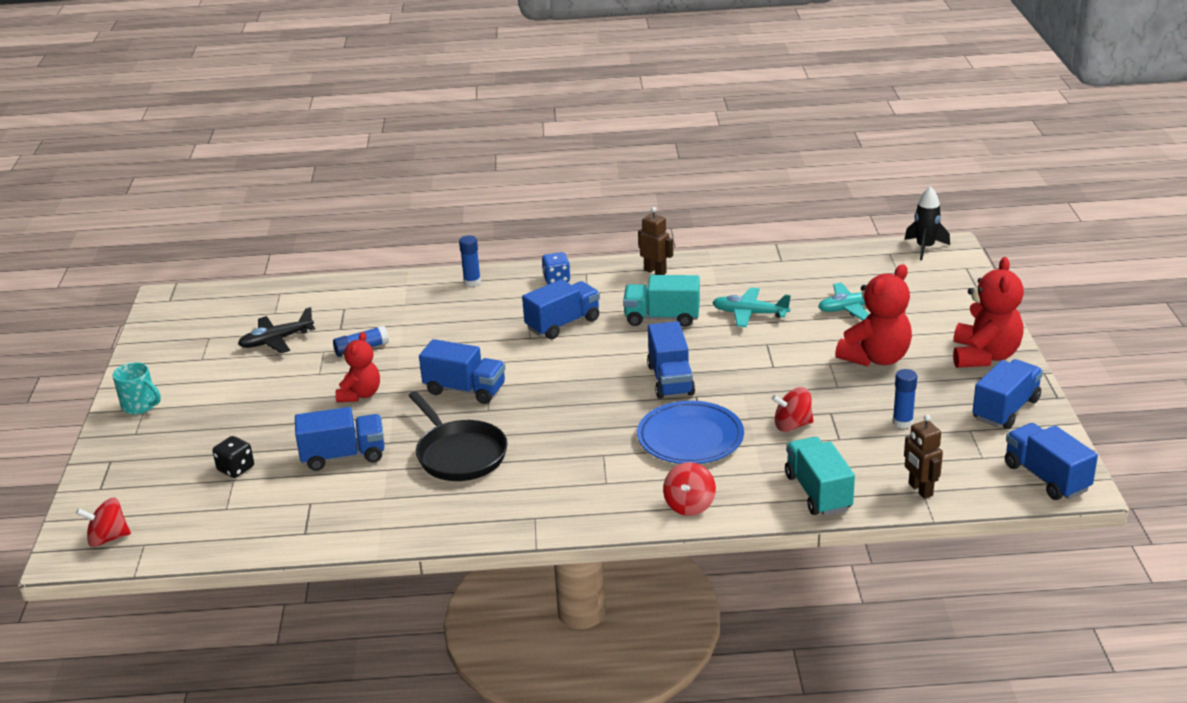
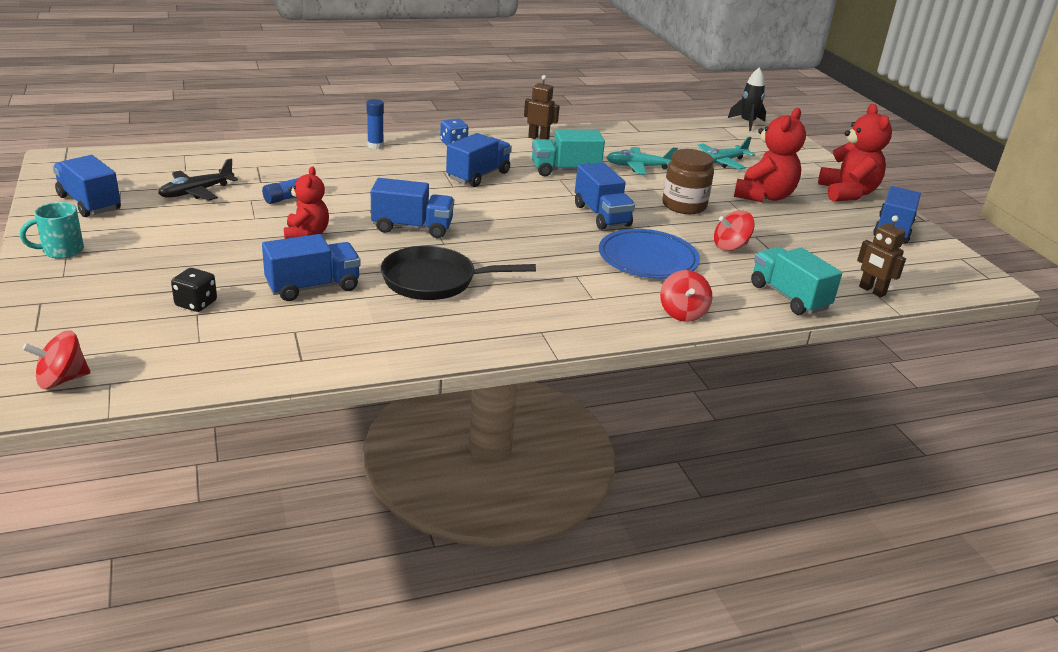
camera: 20 degrees left, 0 degrees up
turquoise mug [113,362,161,415] -> turquoise mug turned 135 degrees clockwise [20,202,84,259]
black pan [408,391,508,481] -> black pan turned 135 degrees clockwise [381,246,536,300]
blue glue stick [893,369,917,428] -> none
blue truck [1005,423,1098,500] -> blue truck moved to [53,155,121,217]
none -> brown jar [662,149,714,214]

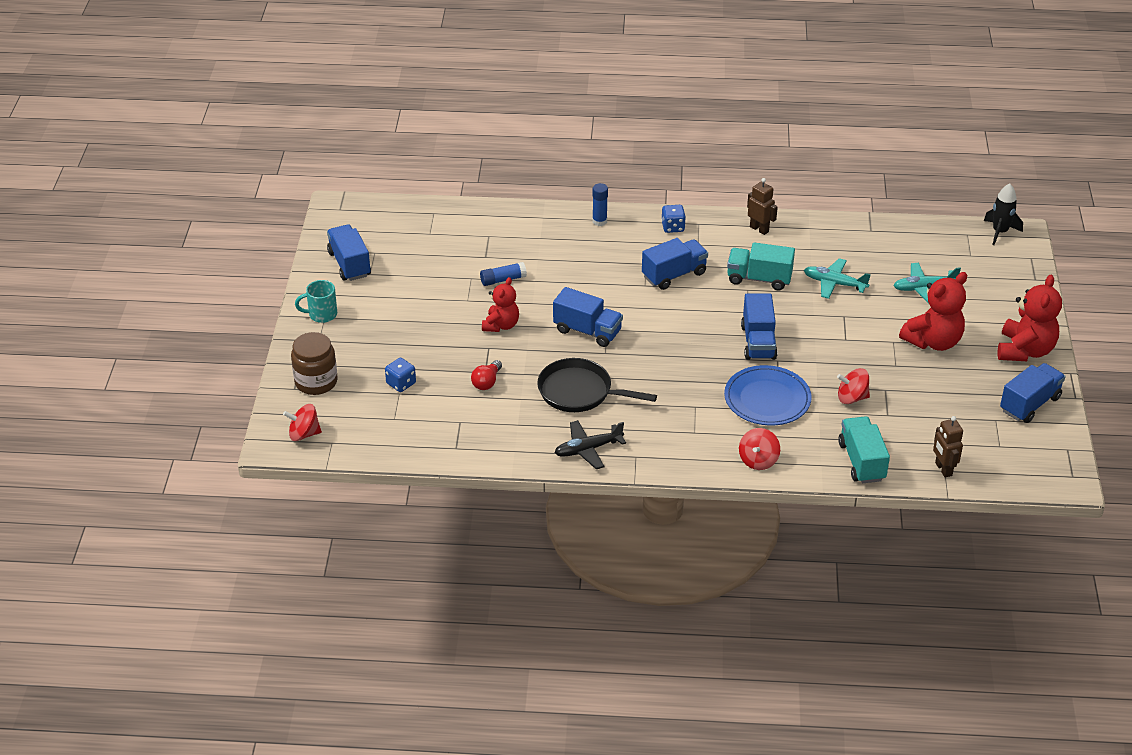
camera: 25 degrees right, 10 degrees up
black plane [158,159,238,200] -> black plane moved to [555,420,626,469]
black dice [171,268,217,312] -> blue dice [385,358,416,392]
blue truck [262,234,361,301] -> red light bulb [471,360,502,390]
brown jar [662,149,714,214] -> brown jar moved to [291,332,338,395]

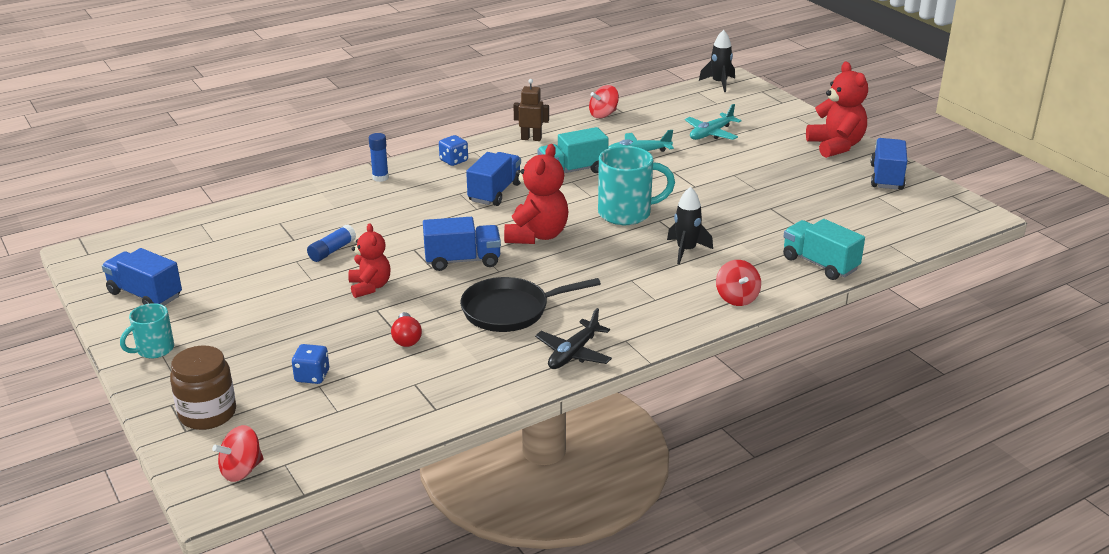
camera: 35 degrees left, 10 degrees down
blue plate [724,365,812,425] -> black rocket [667,187,713,264]
blue truck [741,293,777,360] -> turquoise mug [598,146,675,225]
red spinning top [837,368,870,404] -> red spinning top moved to [589,85,619,118]
red teddy bear [899,272,967,351] -> red teddy bear moved to [504,144,568,244]
brown robot [933,416,963,478] -> none

